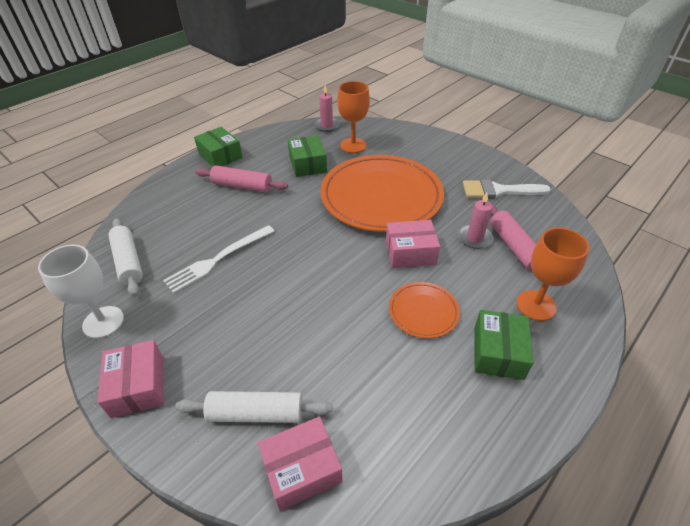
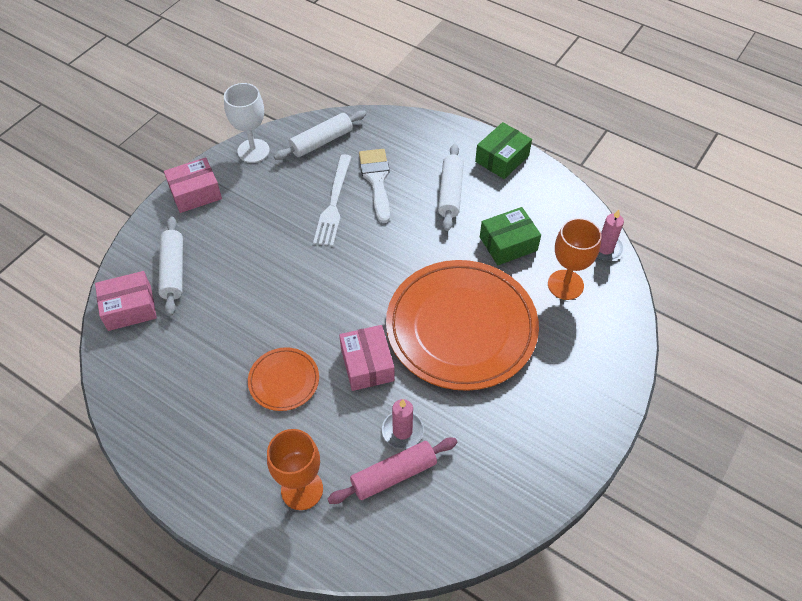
camera: 80 degrees right, 10 degrees up
white fork [163,225,275,293] -> white fork turned 120 degrees counterclockwise [313,154,351,246]
pink rolling pin [195,165,288,192] -> white rolling pin [438,144,464,231]
pink box [258,416,342,511] -> pink box turned 75 degrees counterclockwise [95,271,157,331]
white brush [463,179,551,199] -> white brush moved to [359,149,390,223]
green box [474,310,534,380] -> none

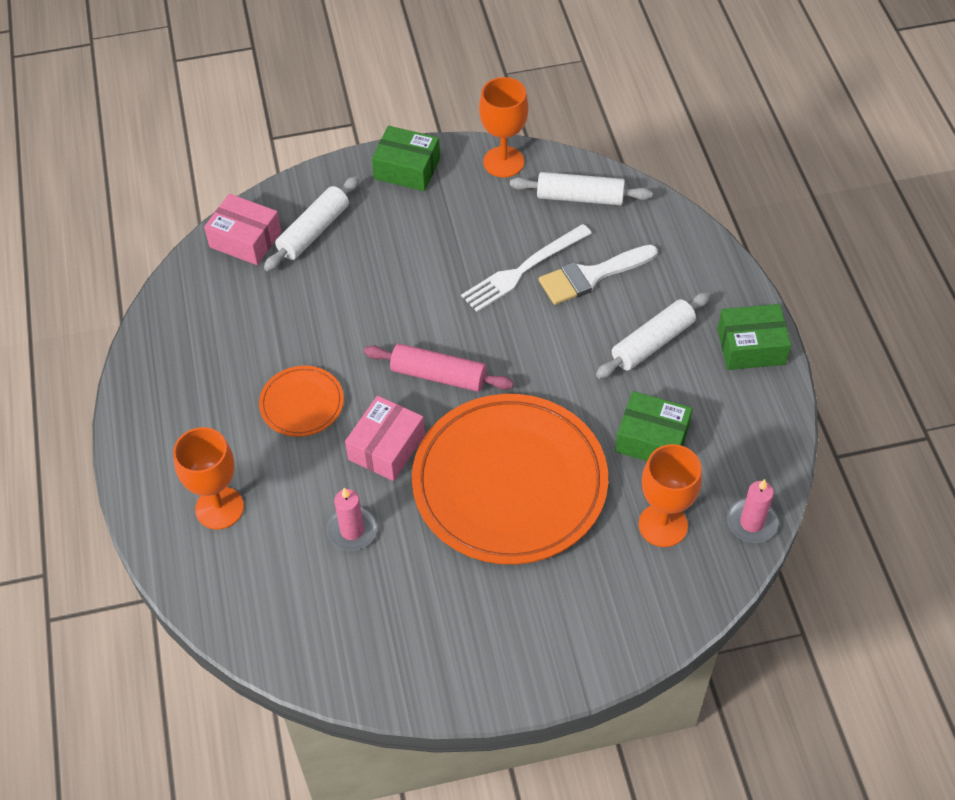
camera: 45 degrees right, 0 degrees up
pink box [164,157,222,213] -> green box [372,126,440,191]
white goblet [224,83,270,163] -> orange goblet [479,77,528,177]
pink rolling pin [328,438,457,504] -> pink rolling pin moved to [364,344,514,392]
white brush [359,149,390,223] -> white brush turned 150 degrees counterclockwise [539,245,658,305]

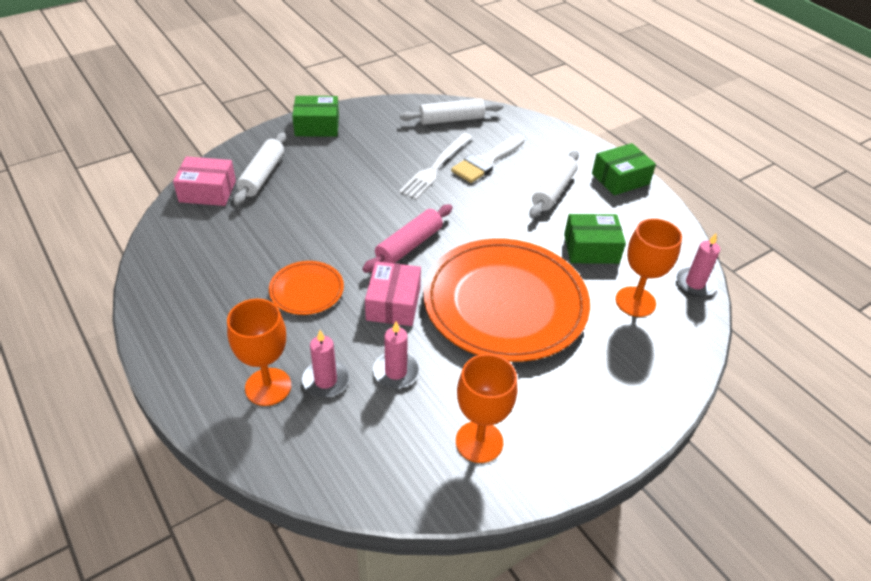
camera: 25 degrees left, 10 degrees down
pink rolling pin [364,344,514,392] -> pink rolling pin turned 45 degrees counterclockwise [362,204,452,273]
orange goblet [479,77,528,177] -> orange goblet moved to [456,354,517,463]
none -> pink candle [302,330,349,397]

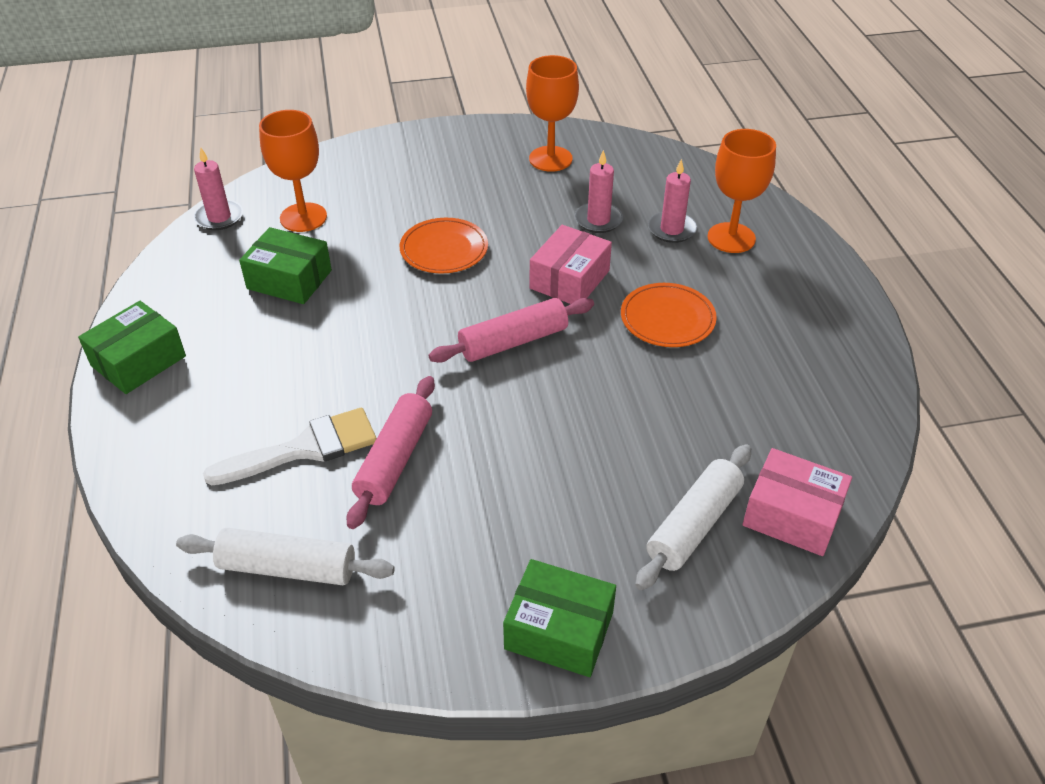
camera: 155 degrees left, 0 degrees up
white fork [399,133,472,200] -> pink rolling pin [347,376,435,529]
orange plate [424,238,590,362] -> orange plate [400,218,488,274], size x0.45
white rolling pin [530,151,579,218] -> none
green box [592,143,656,195] -> green box turned 45 degrees counterclockwise [78,301,186,394]

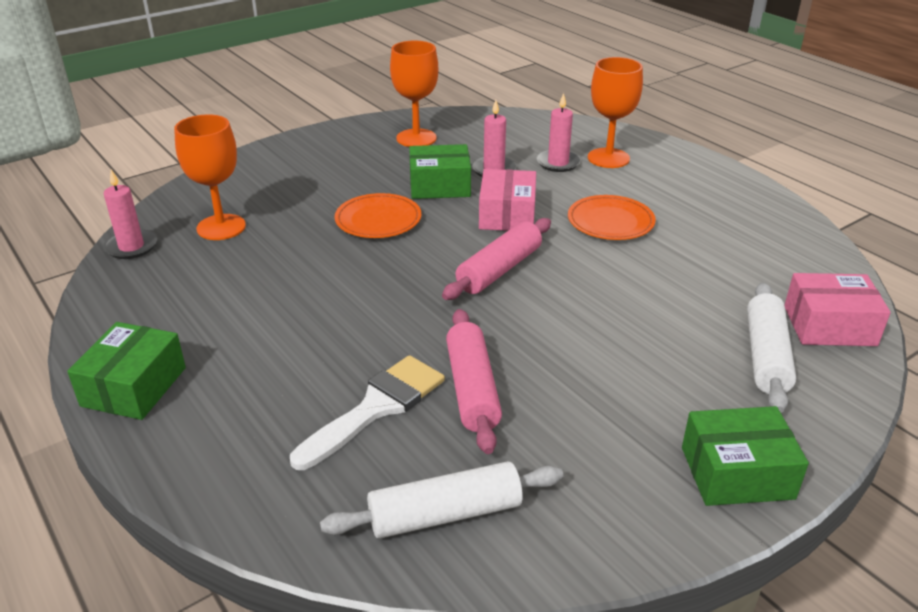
camera: 25 degrees left, 10 degrees down
green box [239,227,332,304] -> green box moved to [409,144,471,199]

